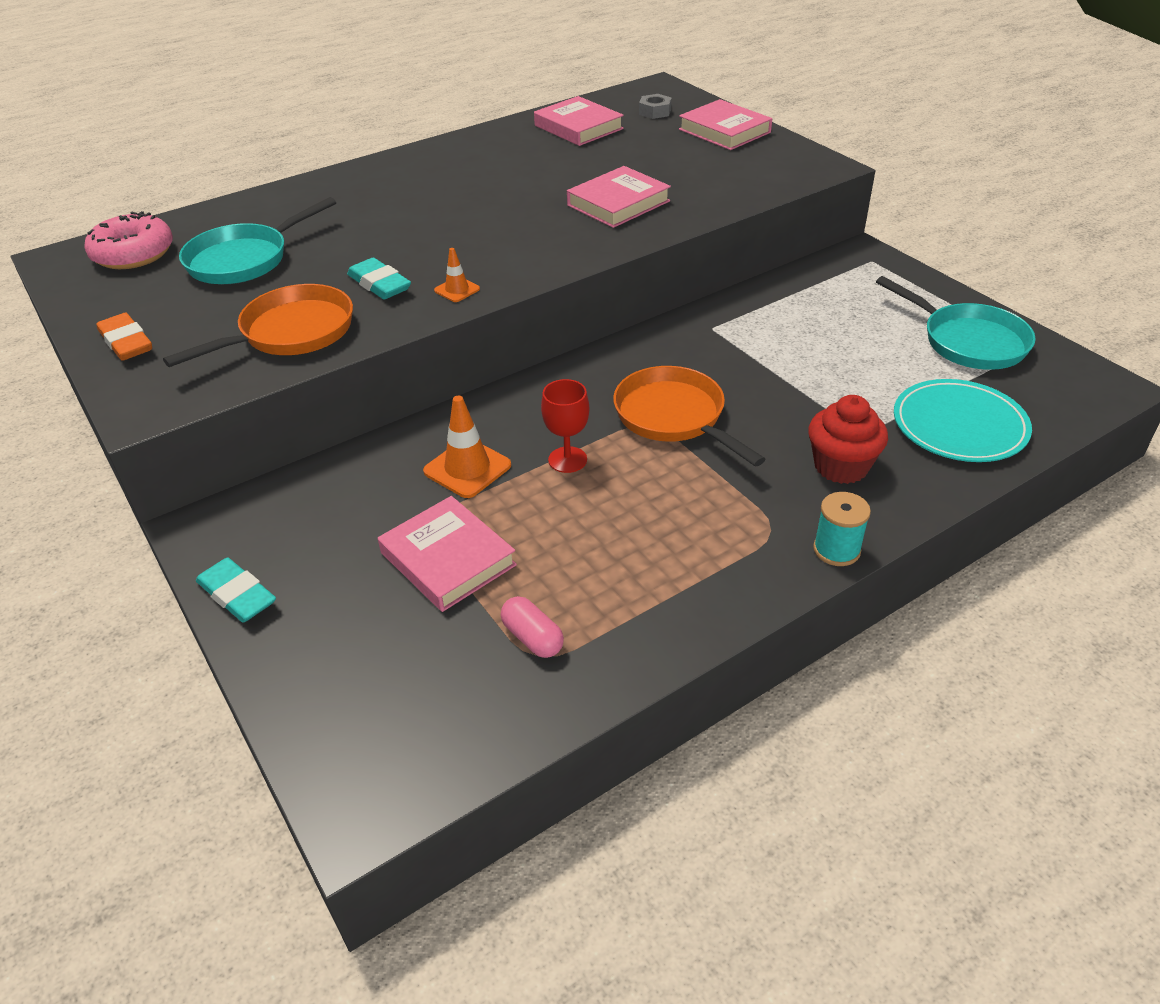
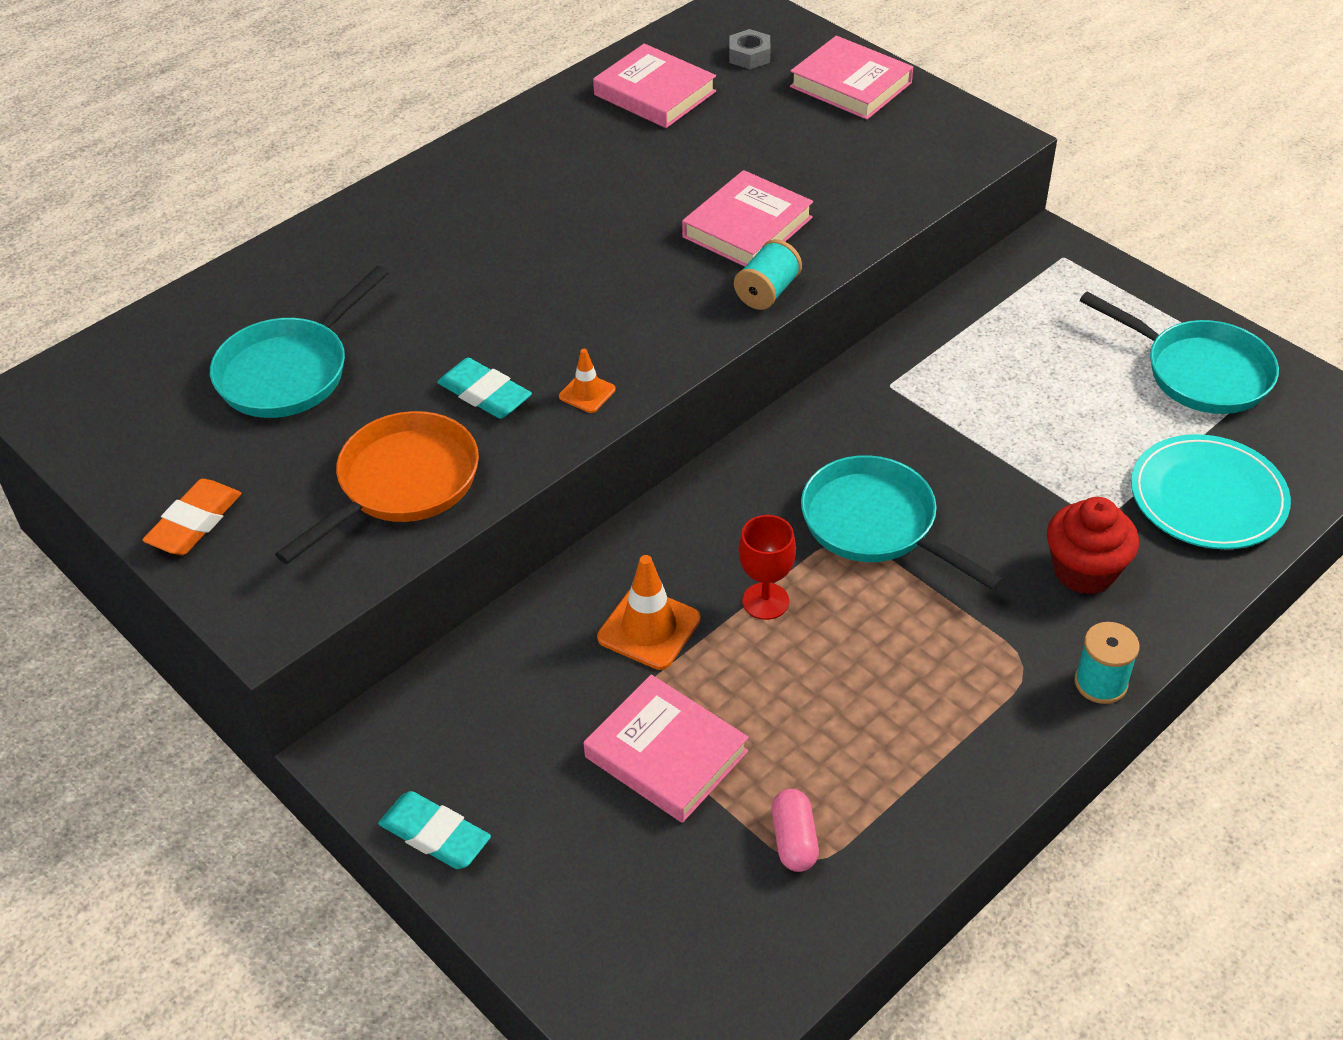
camera: 10 degrees left, 5 degrees up
pink donut [84,211,173,269] -> none
orange eraser [96,313,152,361] -> orange eraser turned 75 degrees clockwise [142,479,241,555]
pink capsule [501,596,564,658] -> pink capsule turned 45 degrees clockwise [772,789,819,872]
orange pan [613,366,766,467] -> turquoise pan [801,455,1003,591]
none -> turquoise spool [734,239,802,310]

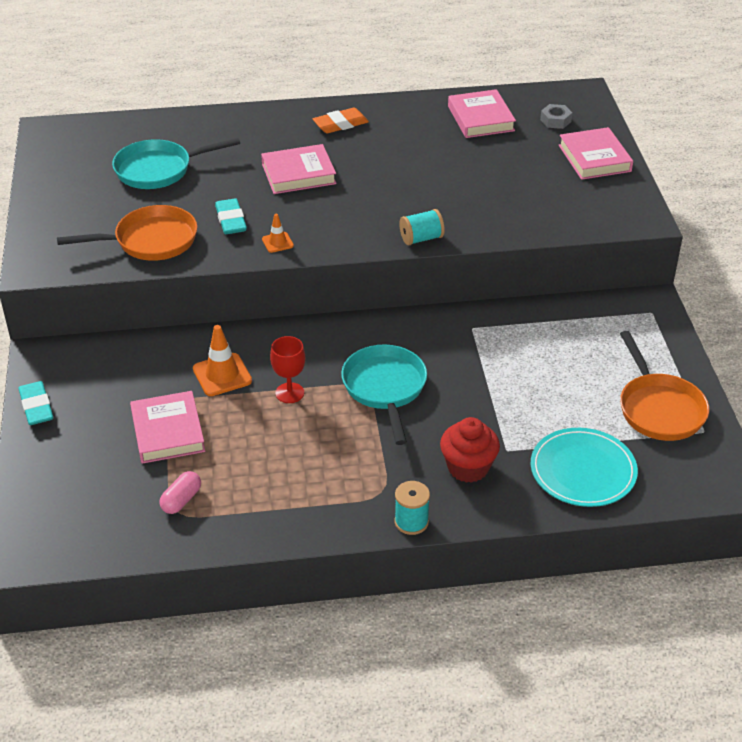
camera: 35 degrees right, 5 degrees down
orange eraser [142,479,241,555] -> orange eraser moved to [313,108,369,133]
pink book [682,170,813,267] -> pink book moved to [261,144,336,194]
turquoise pan [1080,292,1279,414] -> orange pan [620,331,709,441]

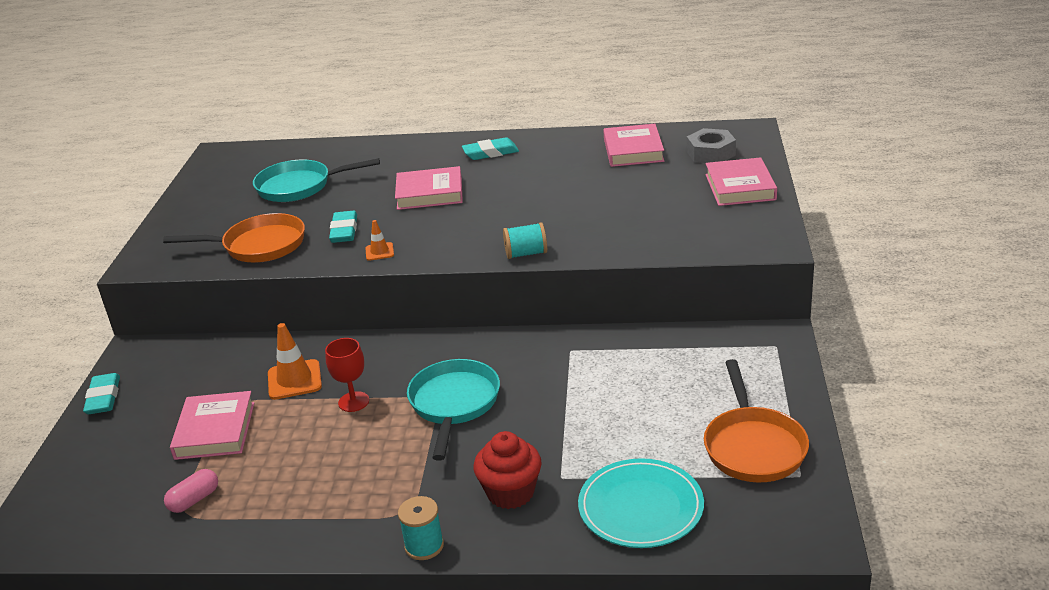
camera: 15 degrees right, 10 degrees down
orange eraser [313,108,369,133] -> turquoise eraser [462,137,519,160]
grey nut [540,104,572,129] -> grey nut [687,128,736,163], size x1.52

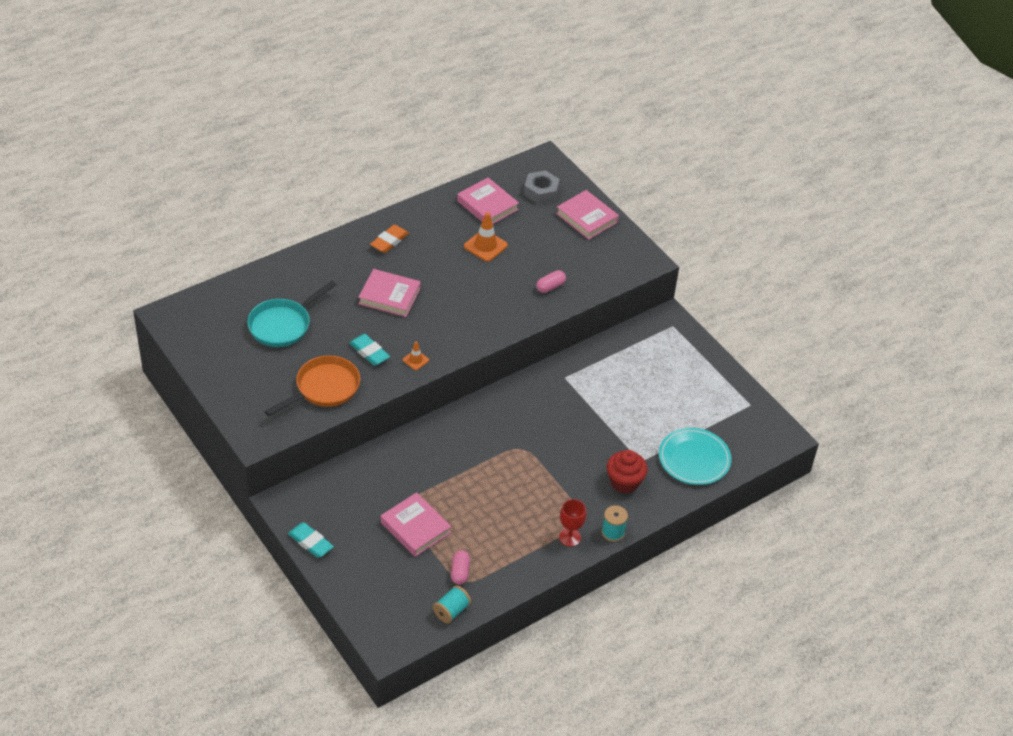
camera: 45 degrees left, 15 degrees up
orange traffic cone [268,323,322,400] -> orange traffic cone moved to [464,212,508,262]
red goblet [325,338,369,412] -> red goblet moved to [559,499,587,547]
pink book [395,166,463,210] -> pink book turned 60 degrees clockwise [358,269,421,317]
turquoise pan [407,359,500,460] -> none
turquoise eraser [462,137,519,160] -> orange eraser [370,224,409,253]
turquoise spool [503,222,547,259] -> turquoise spool moved to [433,585,471,624]
orange pan [704,359,809,482] -> none
none -> pink capsule [536,270,566,293]

